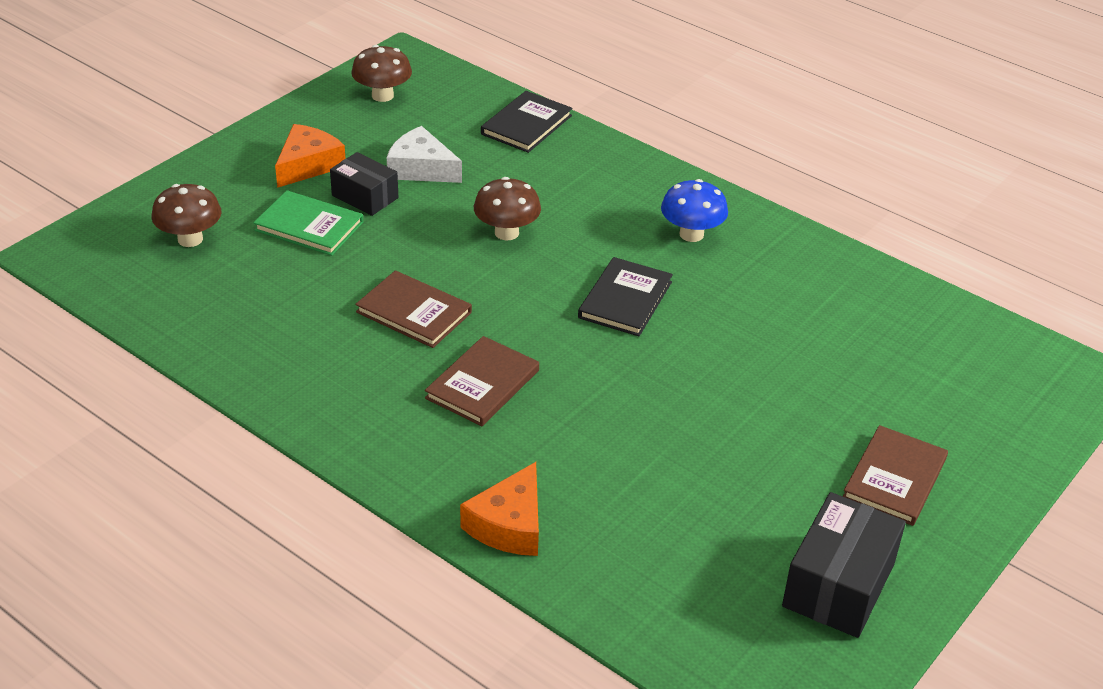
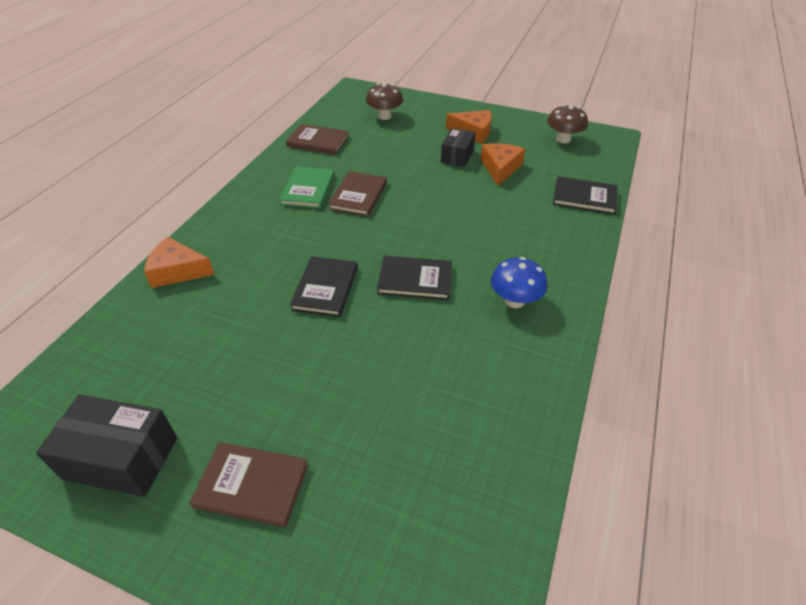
camera: 75 degrees right, 5 degrees up
green book [253,190,363,256] -> green book moved to [279,167,335,209]
white cheese [387,126,462,183] -> orange cheese [480,143,525,186]
brown book [425,336,539,426] -> brown book moved to [286,124,349,155]
brown mushroom [474,177,541,240] -> none
none -> black book [290,256,358,317]

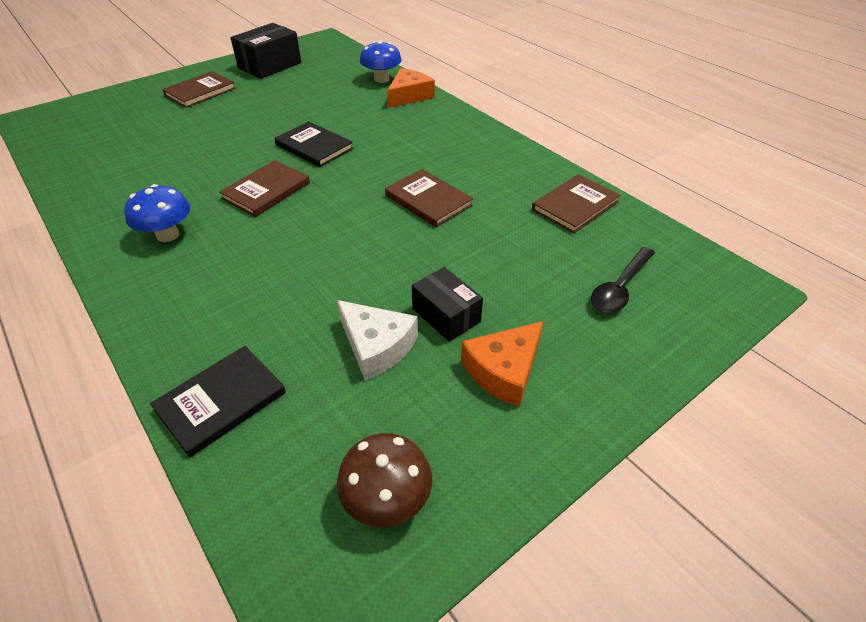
camera: 120 degrees right, 0 degrees up
green book [279,167,335,209] -> none
brown mushroom [366,83,403,120] -> black spoon [591,247,655,313]
black book [377,256,452,300] -> brown book [219,160,310,217]
orange cheese [480,143,525,186] -> white cheese [337,300,418,380]
none -> blue mushroom [360,40,402,83]

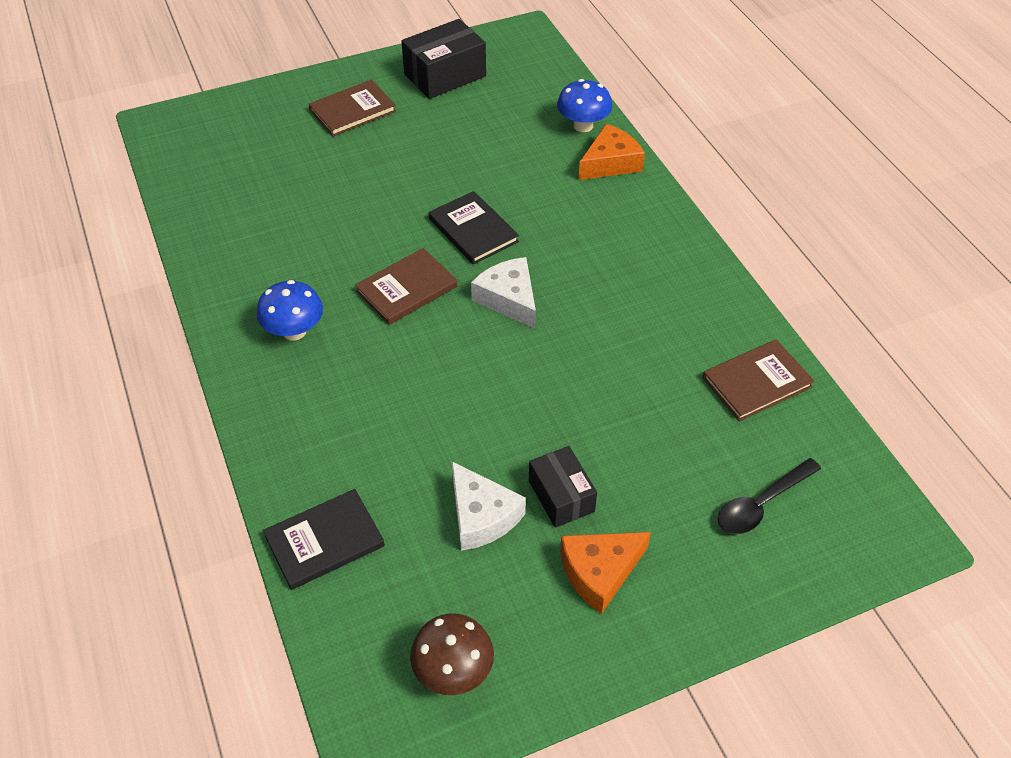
camera: 15 degrees right, 5 degrees up
brown book [385,169,473,227] -> none
none -> white cheese [471,257,536,329]

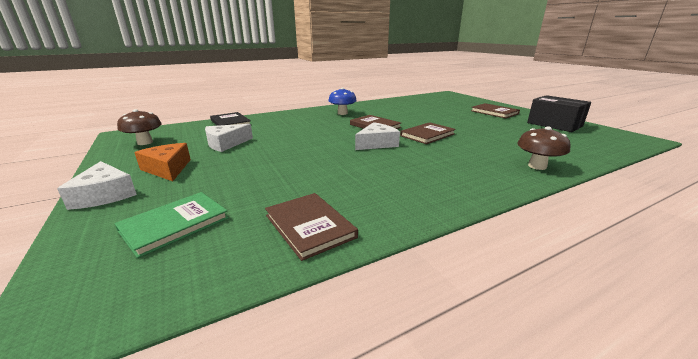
camera: 85 degrees right, 25 degrees down
black book [429,191,519,264] -> brown book [400,122,456,144]
black box [529,446,597,528] -> none
blue mushroom [557,79,612,132] -> none
orange cheese [578,123,645,180] -> brown mushroom [517,126,571,170]
black spoon [718,458,821,534] -> green book [115,192,229,258]
none -> white cheese [57,161,137,210]

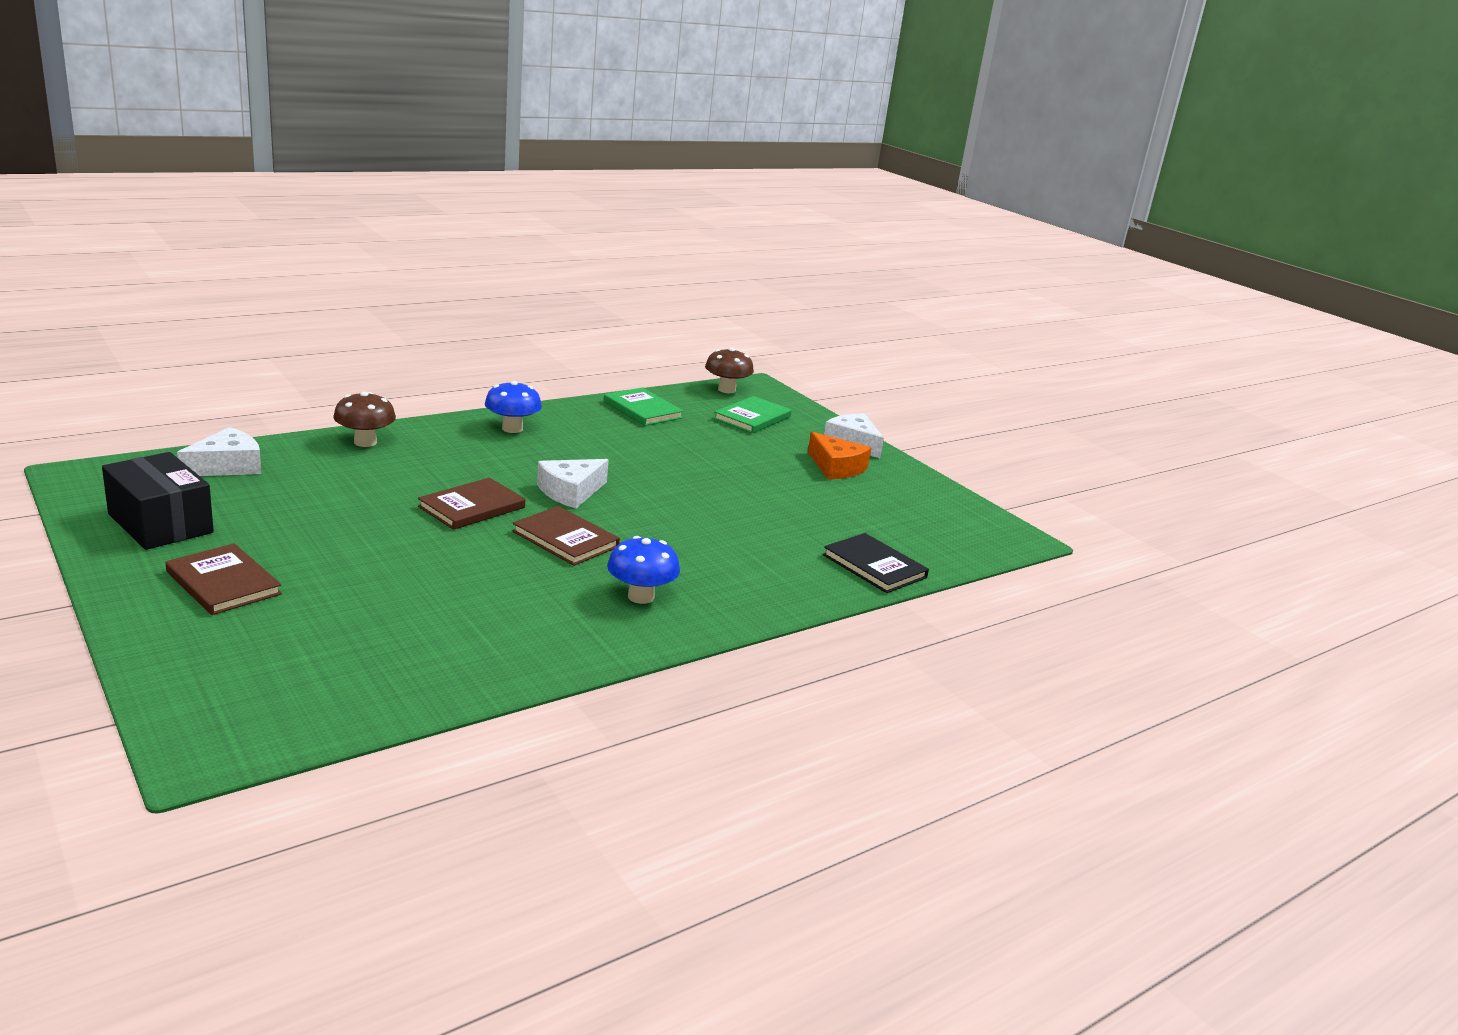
camera: 170 degrees right, 0 degrees up
brown mushroom [117,109,162,145] -> brown mushroom moved to [705,347,754,393]
white cheese [205,124,253,152] -> white cheese moved to [177,427,261,476]
brown book [265,193,358,261] -> green book [604,387,684,426]
none -> blue mushroom [485,381,542,433]

